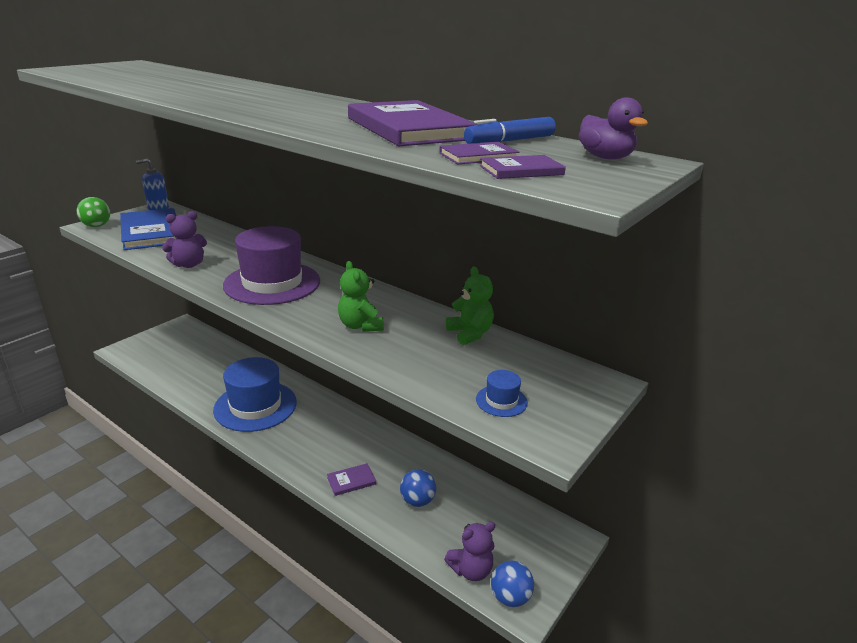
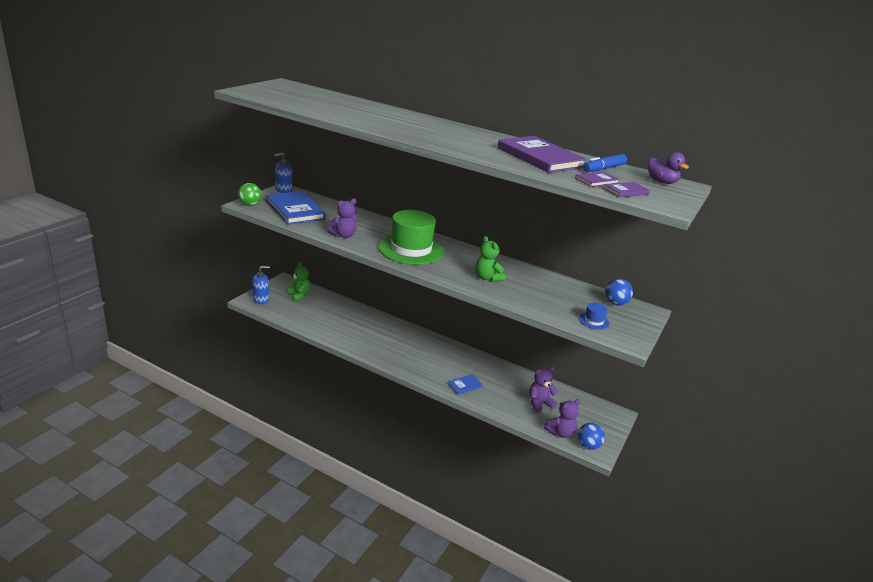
camera: 10 degrees left, 0 degrees up
blue hat [213,357,297,432] -> none
purple hat [223,226,320,305] -> green hat [378,210,444,265]
purple book [327,463,376,496] -> blue book [448,374,482,395]
blue ball [400,469,436,507] -> blue ball moved to [605,279,633,306]
green teddy bear [446,267,494,345] -> green teddy bear moved to [287,262,310,302]
none -> blue soap dispenser [252,266,270,304]
none -> purple teddy bear [529,367,558,412]

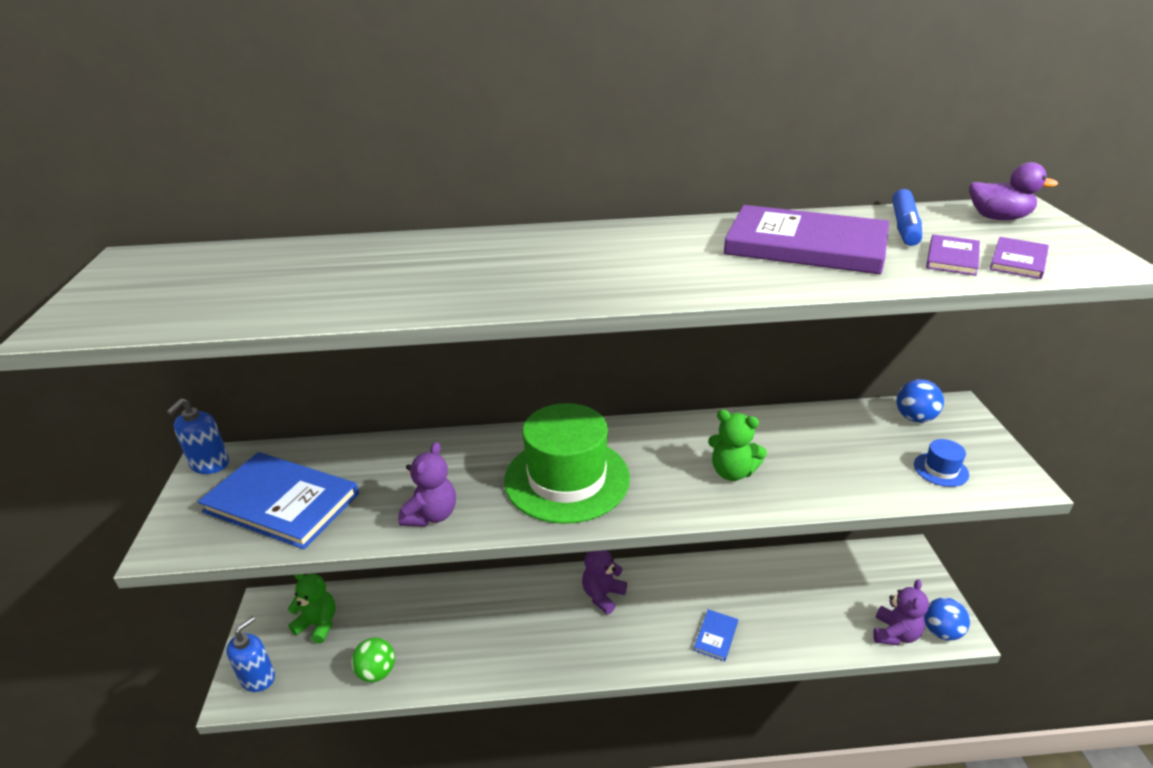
camera: 30 degrees left, 5 degrees up
green ball [238,183,262,206] -> green ball moved to [351,637,395,683]
purple teddy bear [529,367,558,412] -> purple teddy bear moved to [582,550,627,614]

